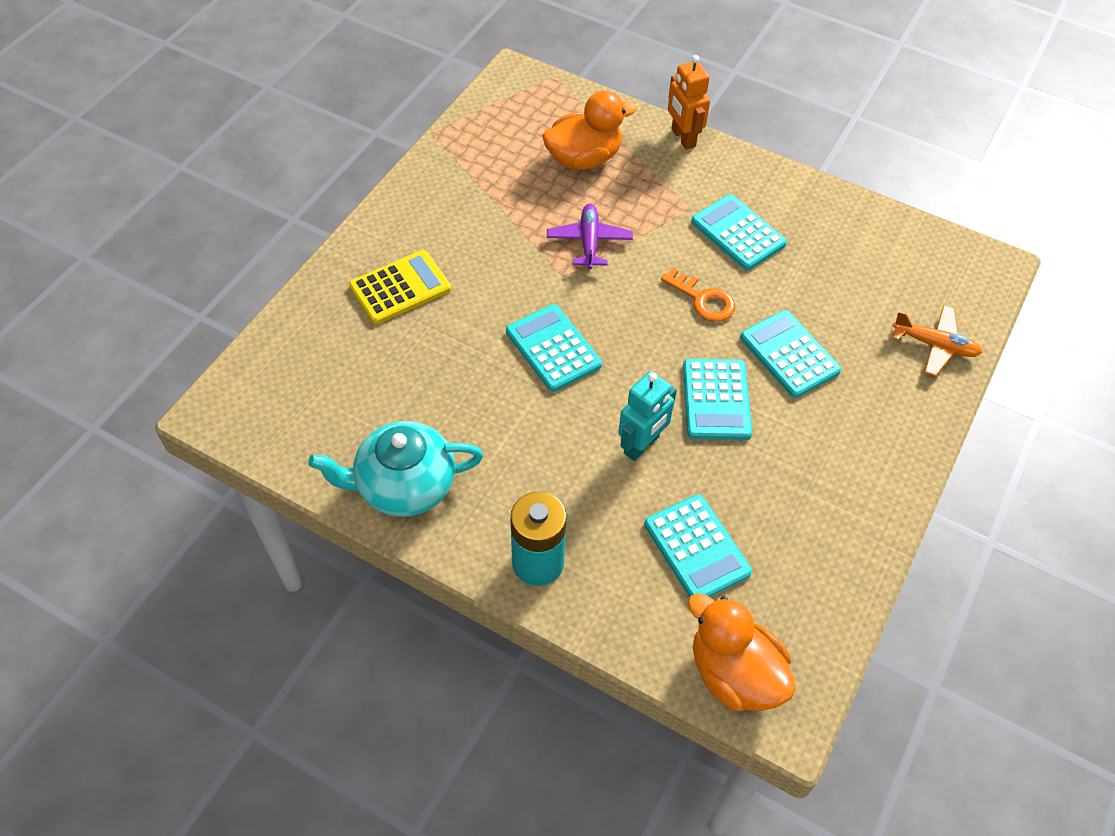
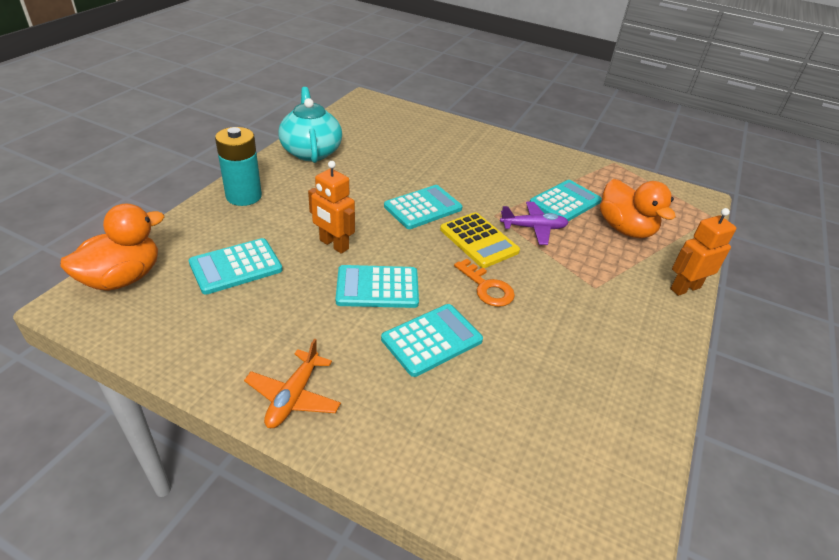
camera: 85 degrees right, 15 degrees down
yellow calculator [349,250,451,324] -> yellow calculator moved to [440,212,520,268]
turquoise robot [618,371,677,461] -> orange robot [308,161,355,254]
orange key [661,268,735,322] -> orange key turned 75 degrees counterclockwise [454,259,515,307]
turquoise calculator [691,194,787,270] -> turquoise calculator moved to [530,180,602,221]
orange plane [892,305,982,377] -> orange plane moved to [244,338,341,428]

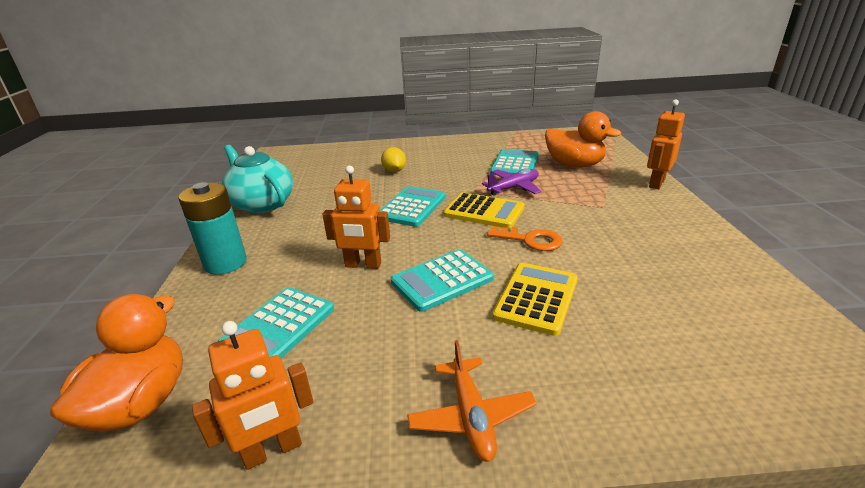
camera: 25 degrees left, 10 degrees down
turquoise calculator [381,304,483,377] -> yellow calculator [492,263,578,336]
none -> orange robot [192,321,313,470]
none -> yellow lemon [381,147,406,172]

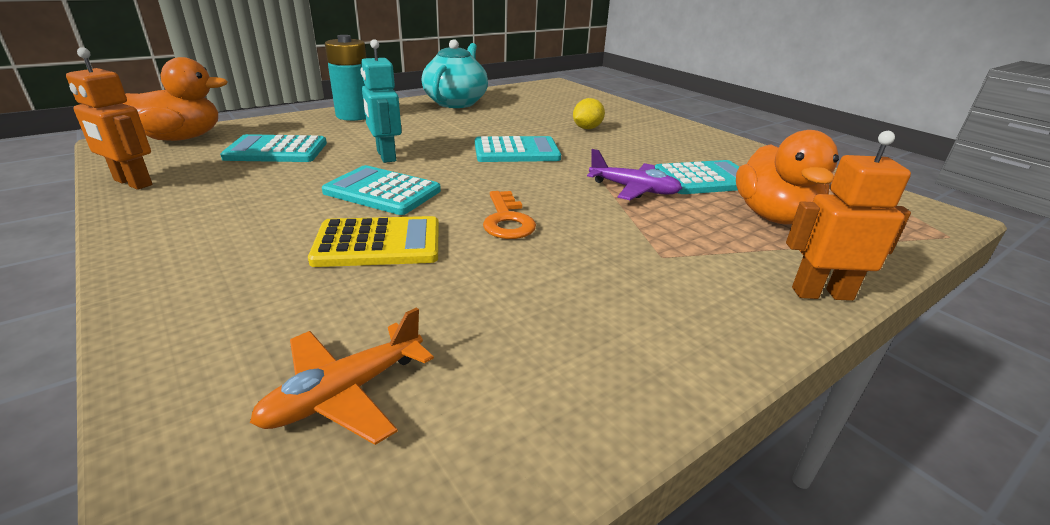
camera: 55 degrees right, 0 degrees up
orange robot [322,166,390,269] -> turquoise robot [360,40,402,163]
orange plane [407,340,537,462] -> orange plane moved to [250,307,434,445]
yellow calculator [444,192,525,229] -> none

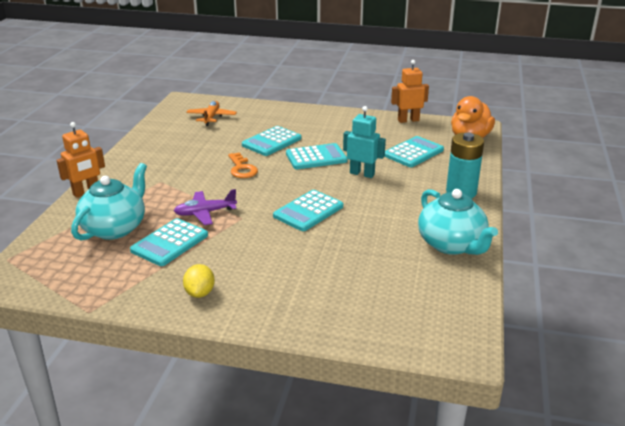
camera: 140 degrees right, 0 degrees up
yellow calculator [308,216,439,267] -> turquoise calculator [242,126,301,156]
orange key [483,191,536,239] -> orange key turned 150 degrees counterclockwise [228,152,258,178]
yellow lemon [573,98,605,129] -> yellow lemon moved to [183,264,215,298]
orange duck [736,130,839,225] -> turquoise teapot [71,163,147,241]

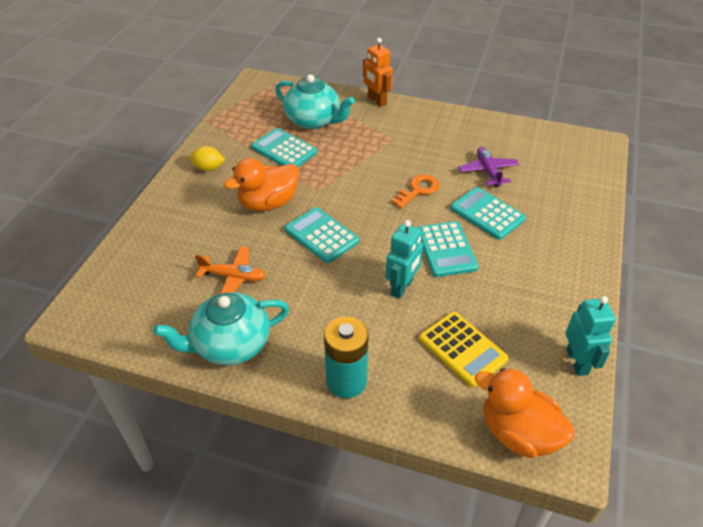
camera: 95 degrees right, 15 degrees up
purple plane [174,189,237,225] -> purple plane moved to [458,147,519,187]
orange plane [186,101,237,126] -> orange plane moved to [195,246,266,294]
orange key [228,152,258,178] -> orange key turned 150 degrees clockwise [392,174,439,208]
turquoise calculator [385,136,444,167] -> yellow calculator [419,312,509,387]
orange robot [391,60,429,123] -> turquoise robot [566,296,616,376]
none -> orange duck [224,158,299,211]

